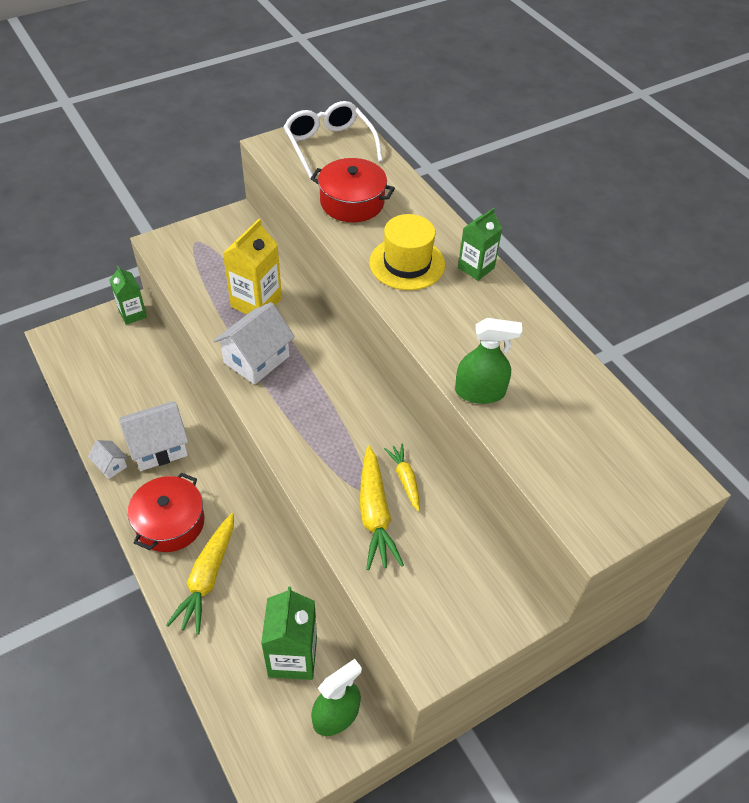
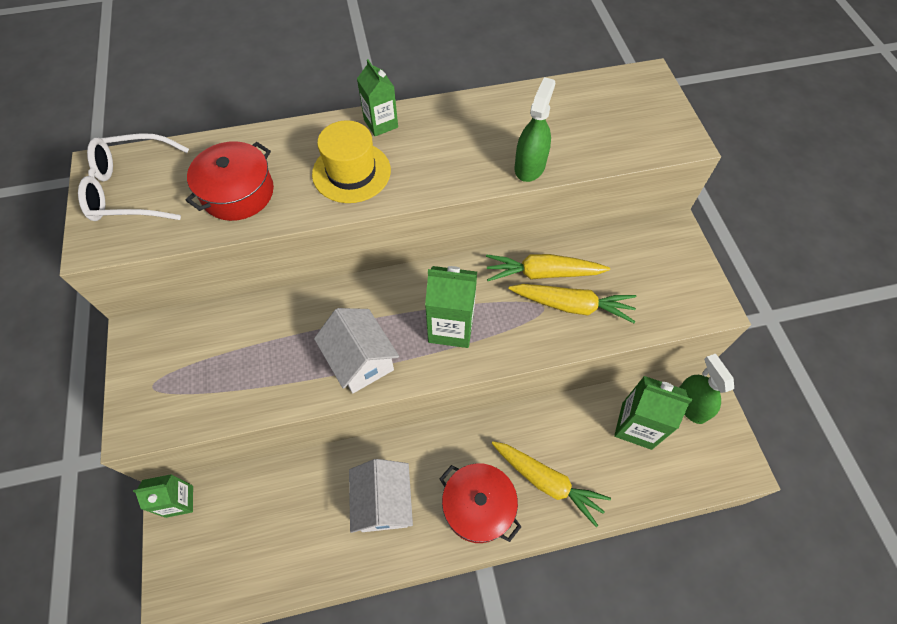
camera: 70 degrees left, 10 degrees up
white house [88,440,128,479] -> none
yellow carton [222,219,282,314] -> none
yellow carrot [384,444,420,511] -> yellow carrot [486,254,610,281], size x1.71
none -> green carton [425,266,477,348]

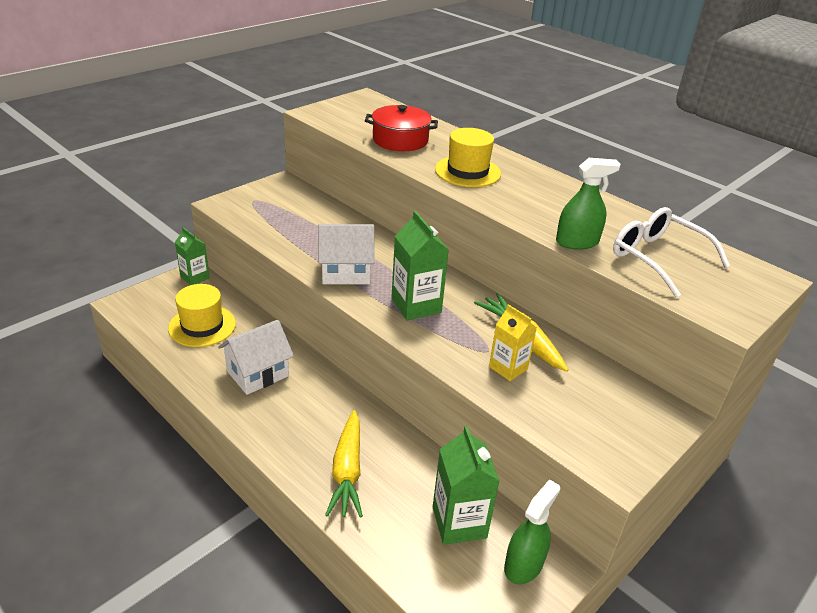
camera: 55 degrees right, 25 degrees down
white glasses [78,133,189,221] -> white glasses moved to [613,207,730,297]
white house [314,308,399,393] -> white house turned 60 degrees clockwise [318,224,375,284]
green carton [357,59,398,136] -> none
red pot [440,463,521,543] -> none
yellow carrot [508,284,636,323] -> yellow carton [489,304,537,381]
none -> yellow hat [168,284,236,347]

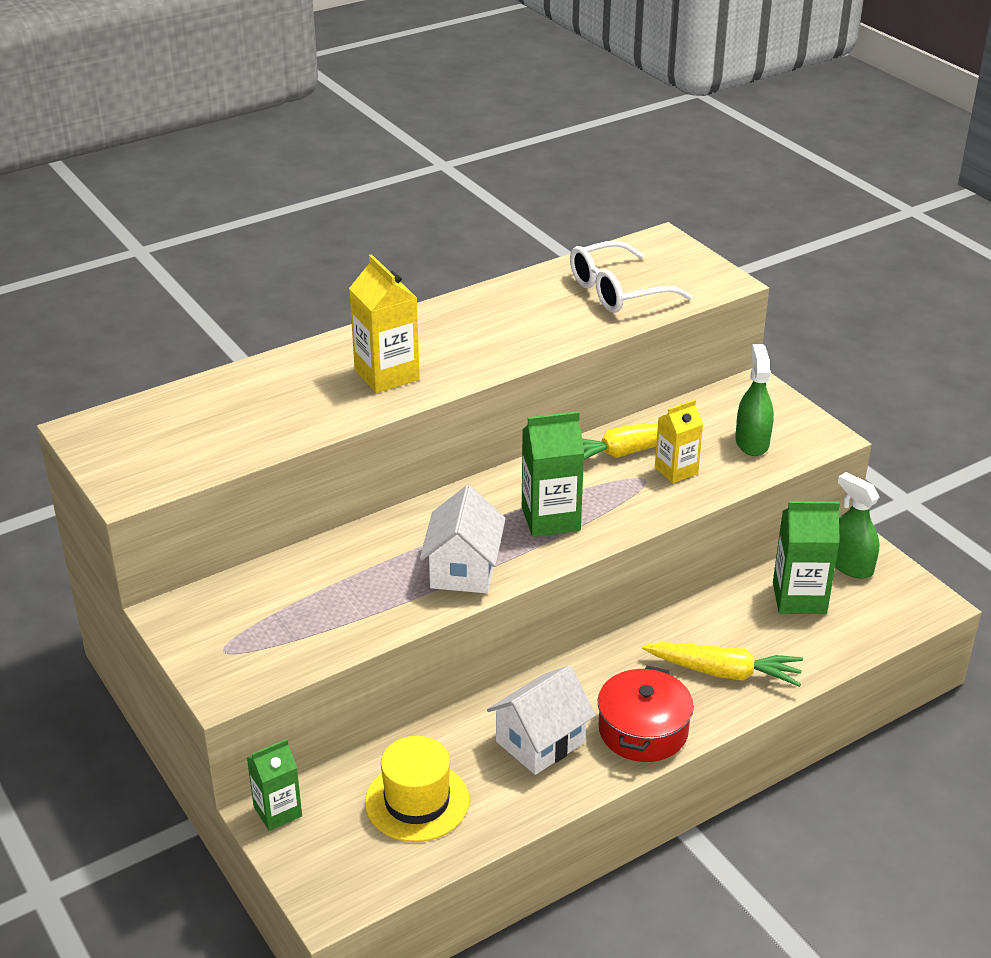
camera: 75 degrees left, 0 degrees up
white house [218,320,294,395] -> white house turned 75 degrees clockwise [487,666,596,775]
red pot [365,105,438,151] -> red pot moved to [598,666,694,762]
yellow hat [435,128,501,187] -> yellow carton [349,254,420,393]
green spray bottle [556,158,621,250] -> green spray bottle moved to [735,344,774,456]

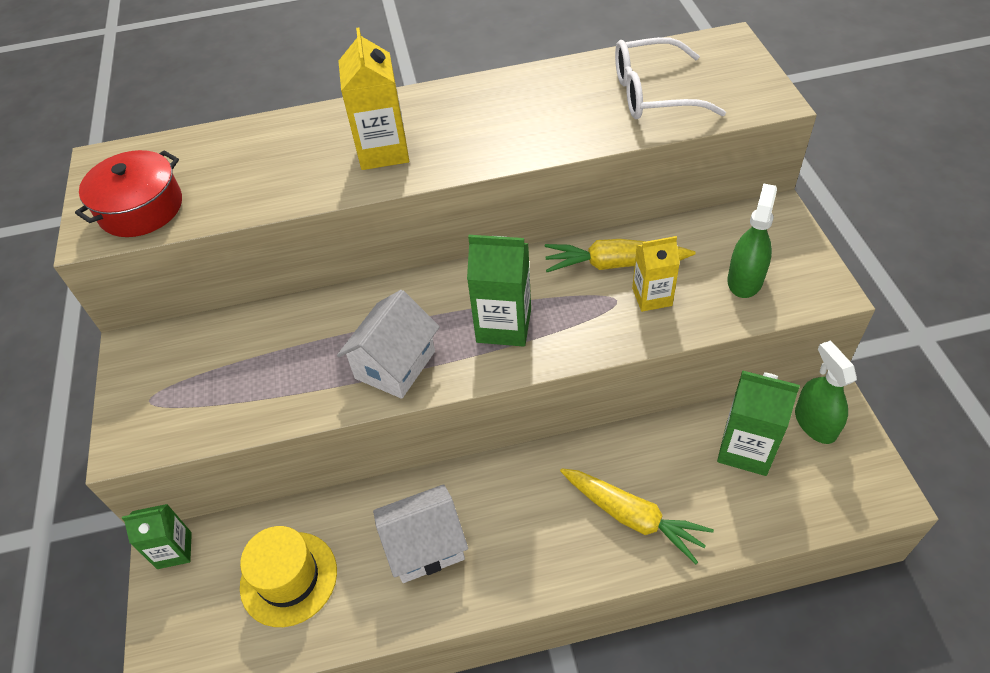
camera: 25 degrees right, 15 degrees up
red pot [598,666,694,762] -> red pot moved to [75,150,182,237]

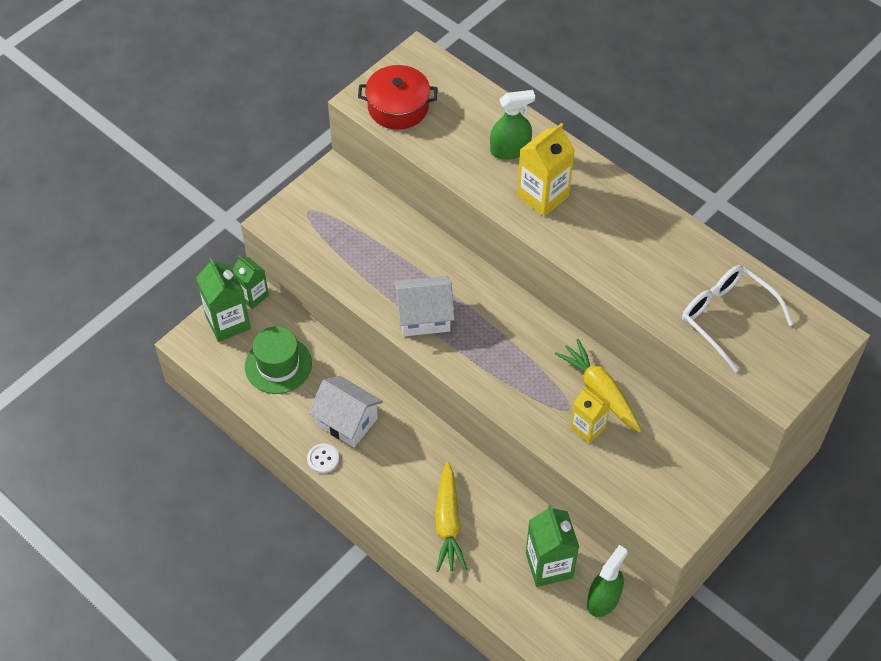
camera: 50 degrees right, 5 degrees up
yellow hat [240,526,337,627] -> green hat [245,327,312,394]
green carton [467,235,531,347] -> green carton moved to [196,258,251,342]
green spray bottle [727,183,777,298] -> green spray bottle moved to [490,90,535,160]
none -> white button [307,443,339,474]

